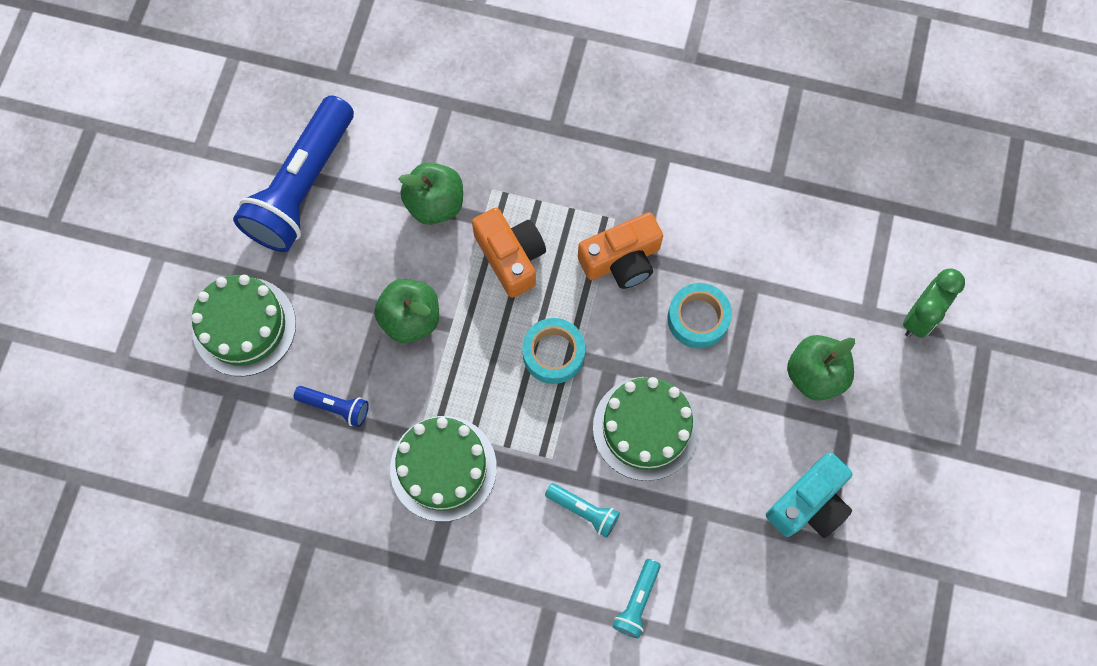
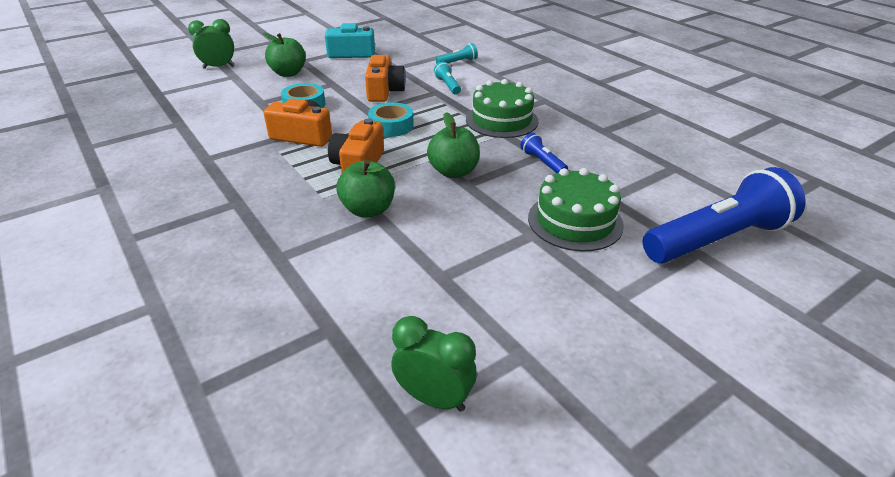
camera: 140 degrees left, 35 degrees down
blue flashlight [233,95,354,252] -> blue flashlight moved to [643,167,805,264]
green cake [593,377,699,481] -> orange camera [365,55,406,102]
none -> green clock [391,316,477,412]

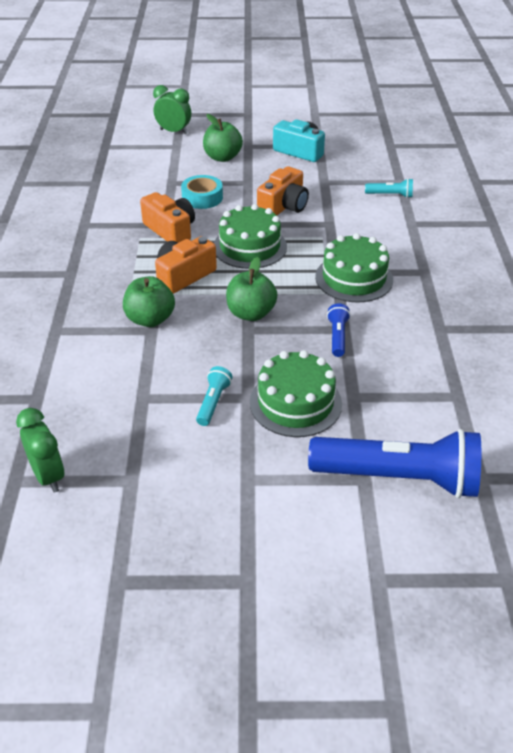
camera: 35 degrees right, 5 degrees up
turquoise tape [368,102,414,137] -> green cake [214,204,287,269]
turquoise flashlight [434,62,461,94] -> turquoise flashlight moved to [196,366,232,426]

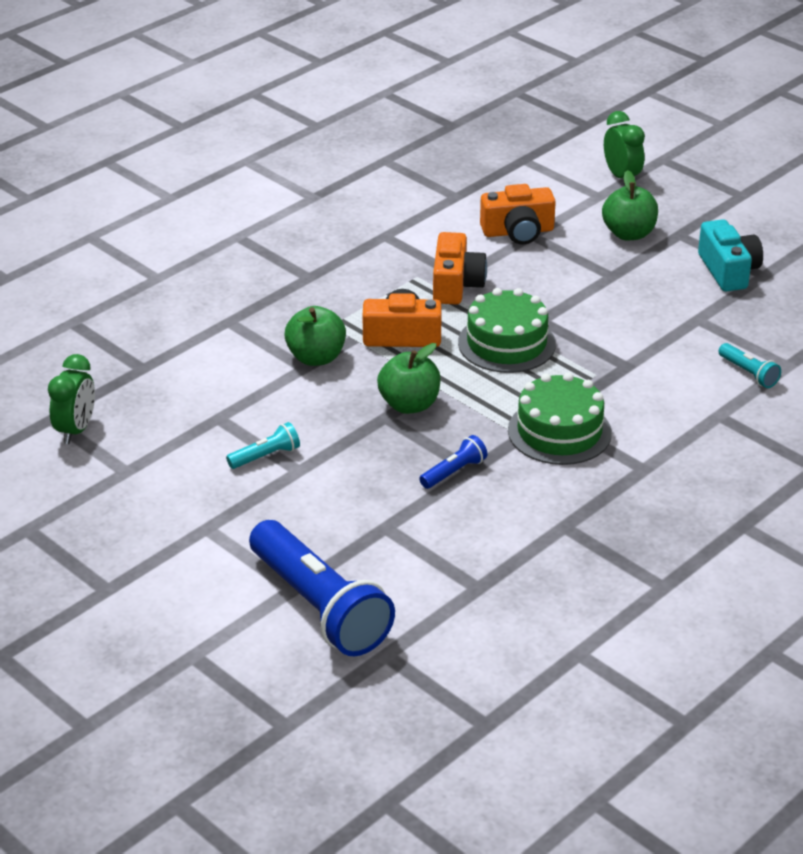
camera: 45 degrees right, 5 degrees down
turquoise tape [181,175,223,209] -> none
green cake [250,350,342,437] -> none
orange camera [257,166,309,215] -> orange camera moved to [480,184,556,244]

